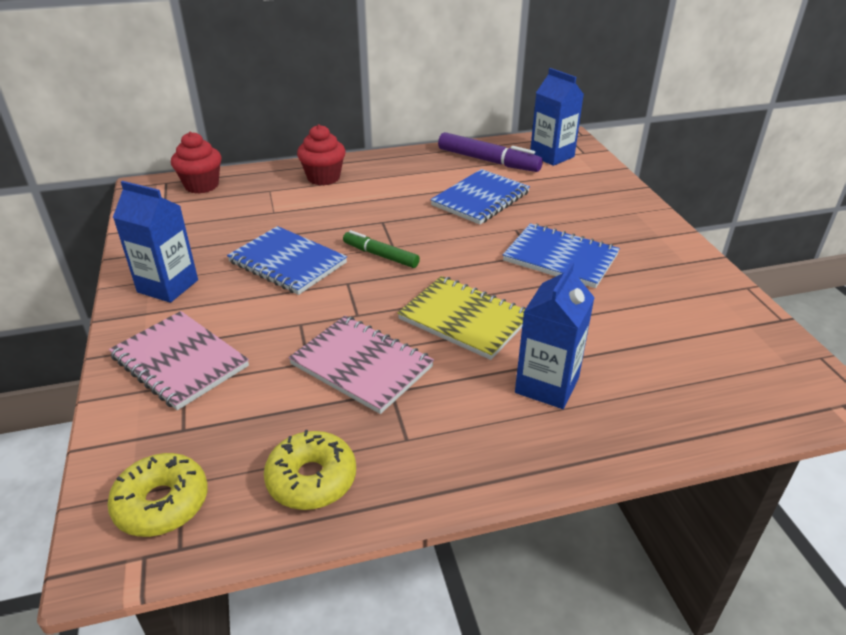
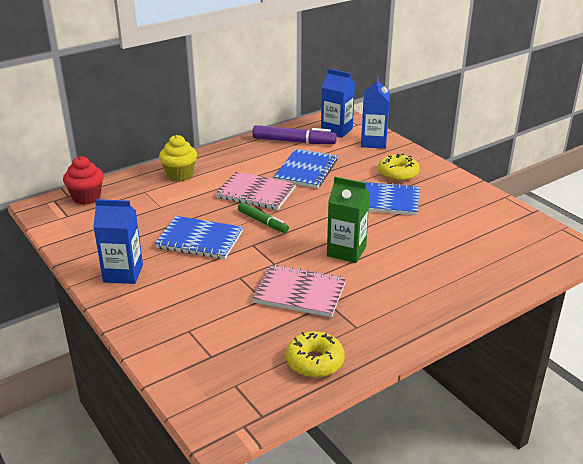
camera: 20 degrees left, 5 degrees down
yellow donut [107,453,208,537] -> yellow donut moved to [378,154,419,181]
pink notebook [109,311,249,410] -> pink notebook moved to [216,172,296,210]
red cupcake [297,124,346,185] -> yellow cupcake [159,135,197,181]
green marker [343,230,420,268] -> green marker turned 150 degrees counterclockwise [238,202,289,233]
yellow notebook [397,276,526,360] -> green carton [327,177,370,263]
blue carton [515,262,595,409] -> blue carton moved to [361,77,390,149]

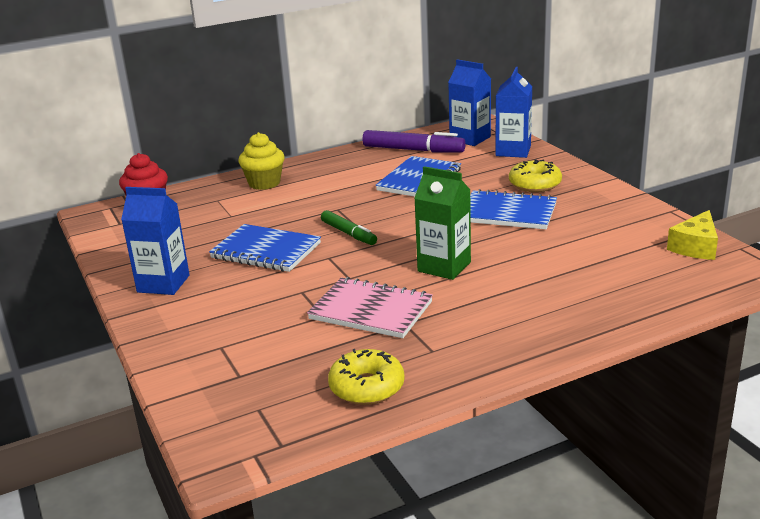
camera: 10 degrees right, 5 degrees down
pink notebook [216,172,296,210] -> none
none -> yellow cheese [667,210,718,260]

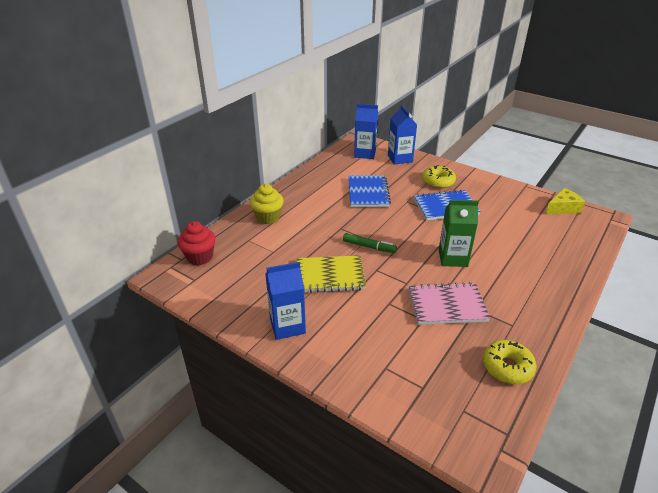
camera: 30 degrees left, 10 degrees up
blue notebook [209,224,321,272] -> yellow notebook [297,255,366,293]
purple marker [363,130,466,153] -> none
yellow cheese [667,210,718,260] -> yellow cheese turned 120 degrees counterclockwise [545,188,585,215]

